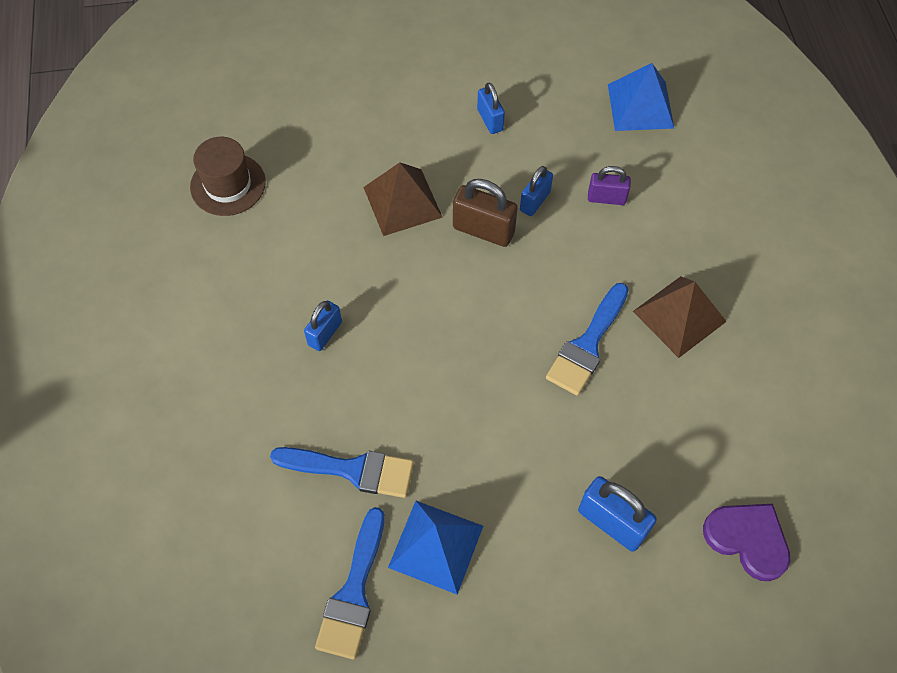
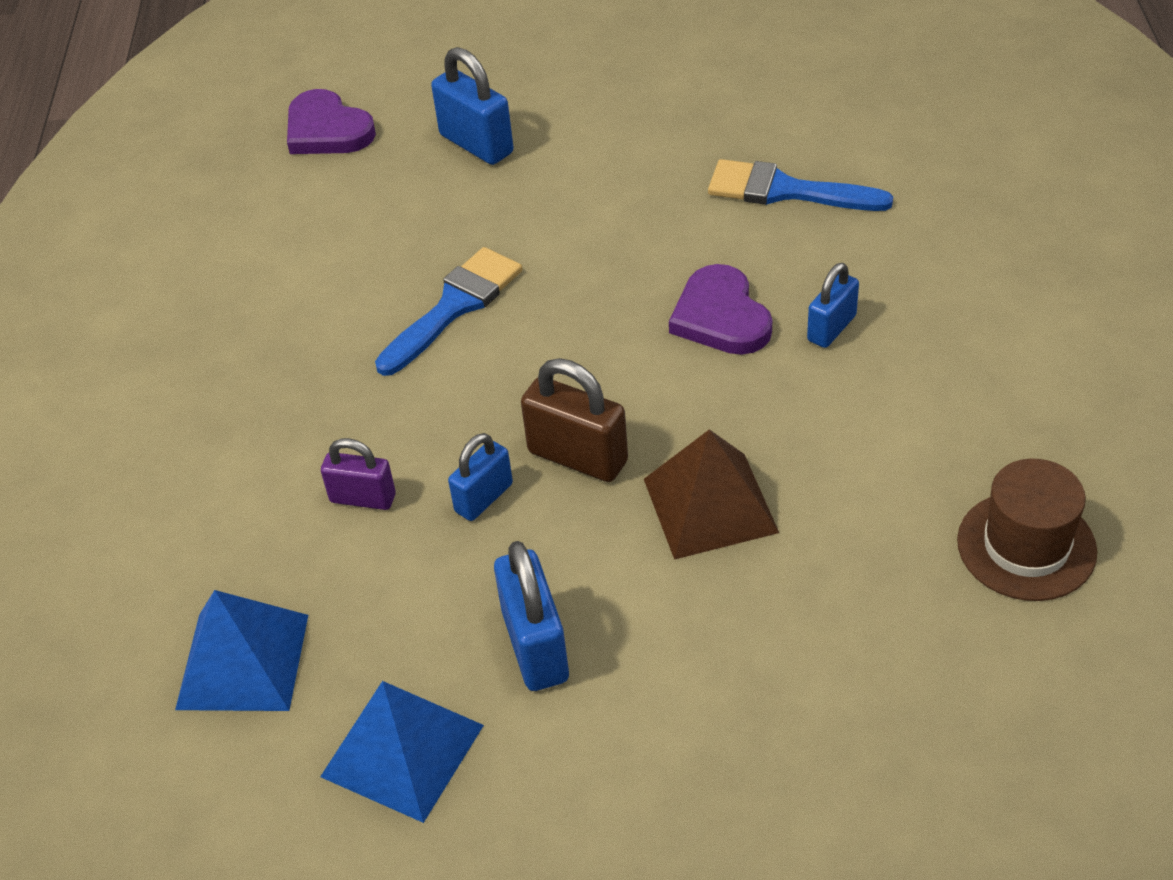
camera: 170 degrees left, 15 degrees down
blue brush [315,507,385,660] -> none
blue pyramid [388,501,483,595] -> blue pyramid moved to [320,681,484,823]
blue padlock [477,83,505,134] -> blue padlock [494,541,569,691], size x1.55
brown pyramid [633,276,727,358] -> none
none -> purple heart [669,264,772,355]

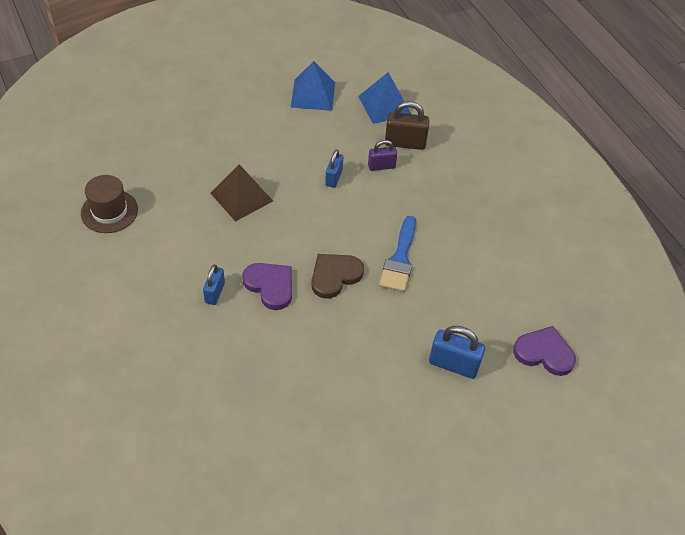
camera: 150 degrees right, 5 degrees up
blue padlock [494,541,569,691] -> none
brown padlock [521,358,628,482] -> brown padlock moved to [385,101,429,150]
blue brush [708,159,893,211] -> none
none -> brown heart [311,254,364,299]

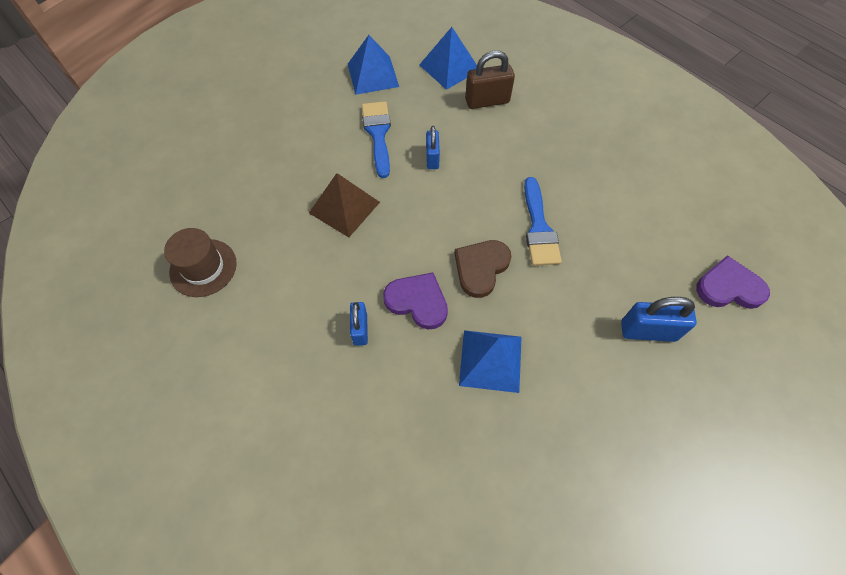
camera: 15 degrees left, 10 degrees up
purple padlock [368,140,397,171] -> none
none -> blue brush [362,101,391,178]
none -> blue pyramid [459,330,522,393]

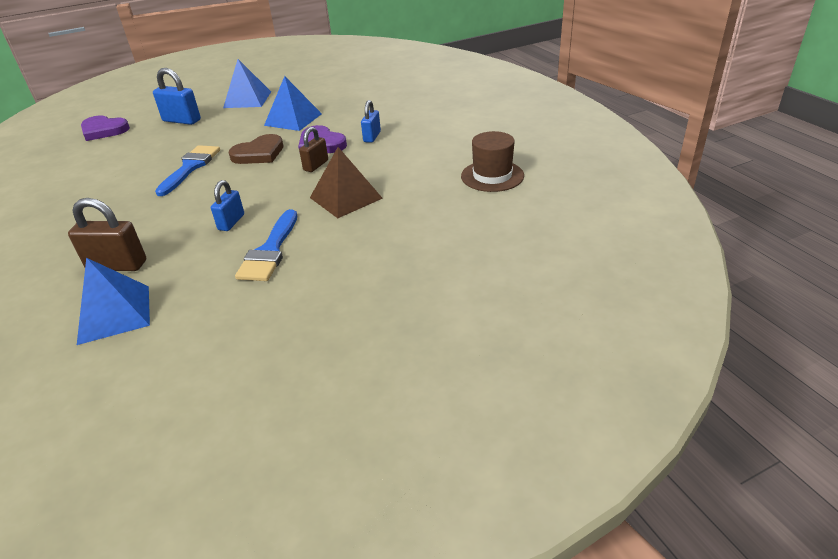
camera: 160 degrees left, 25 degrees down
blue pyramid [348,35,399,95] -> blue pyramid moved to [223,59,271,108]
none -> brown padlock [299,127,328,172]

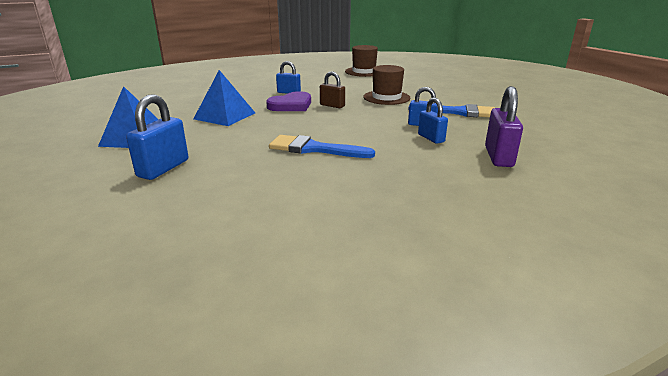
camera: 90 degrees left, 10 degrees down
brown padlock [68,198,146,271] -> purple padlock [485,86,523,167]
blue pyramid [77,258,150,345] -> none
purple heart [81,115,130,141] -> none
brown heart [229,134,284,164] -> none
brown pyramid [310,147,383,218] -> brown hat [363,65,411,105]
none -> blue padlock [418,98,448,144]

